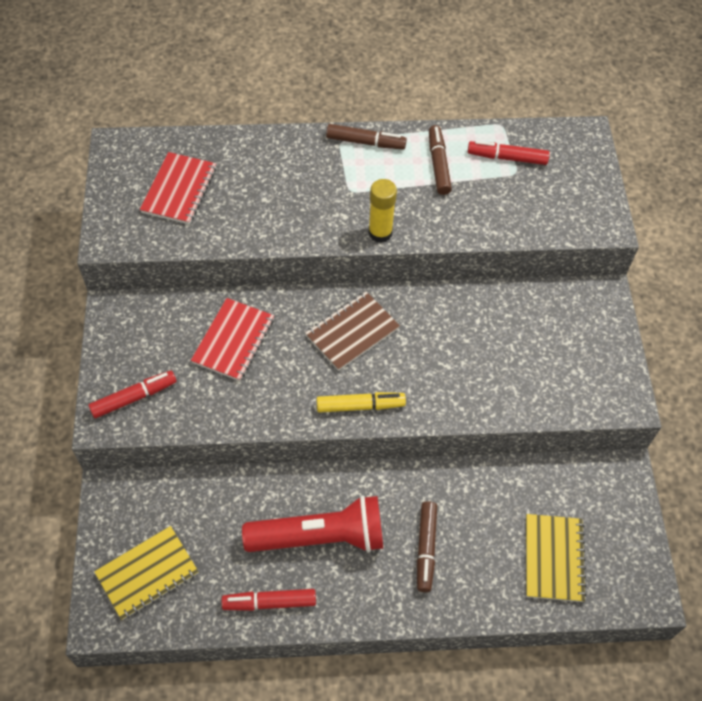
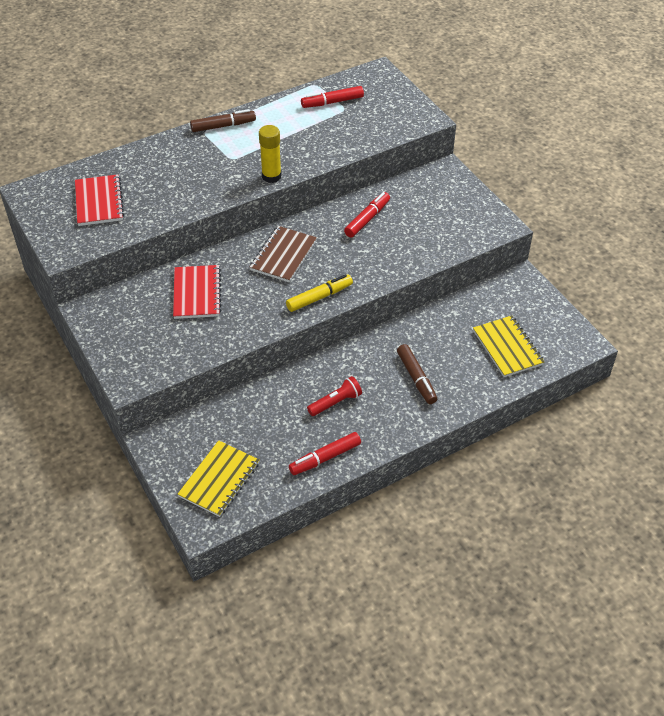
camera: 25 degrees left, 10 degrees down
red marker [89,371,177,418] -> red marker moved to [344,192,390,238]
red flashlight [242,495,383,553] -> red flashlight [307,376,362,416], size x0.49
brown marker [429,125,452,195] -> none

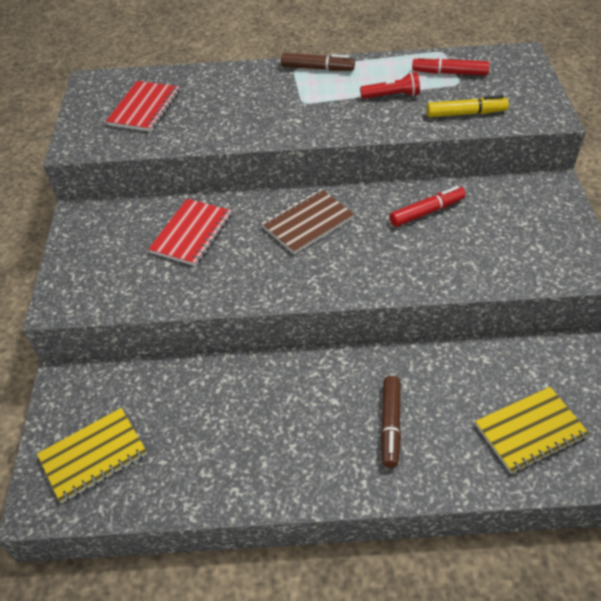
camera: 30 degrees right, 0 degrees up
yellow glue stick [259,125,282,183] -> none
yellow marker [286,274,353,312] -> yellow marker moved to [427,95,509,117]
red marker [289,432,361,475] -> none
red flashlight [307,376,362,416] -> red flashlight moved to [360,72,420,99]
yellow notebook [473,315,544,377] -> yellow notebook turned 60 degrees clockwise [475,387,590,474]

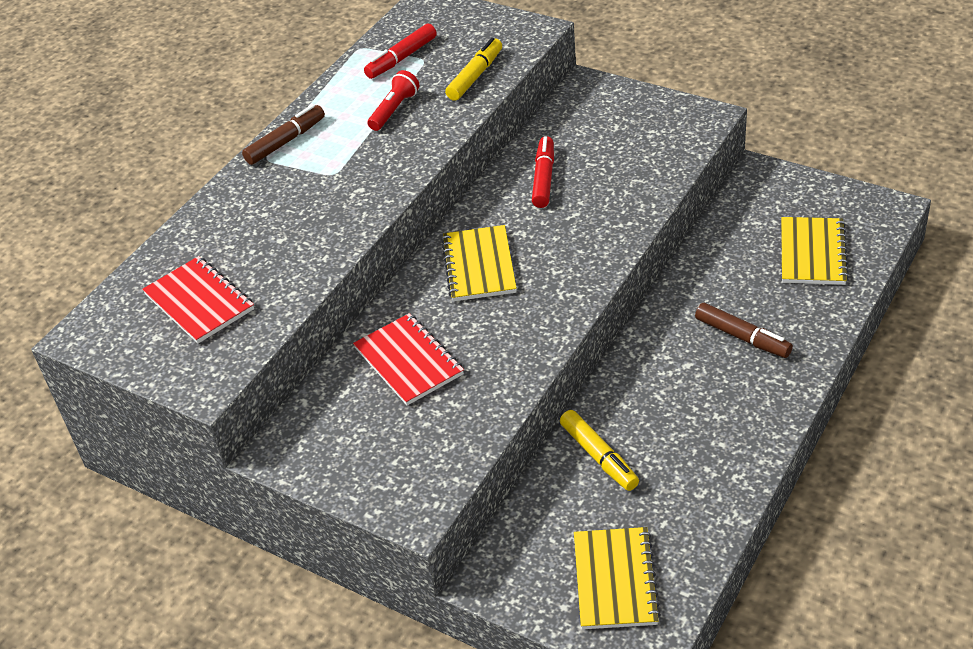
camera: 55 degrees left, 5 degrees down
brown notebook [261,189,355,254] -> yellow notebook [441,225,517,301]
none -> yellow marker [560,410,639,491]

